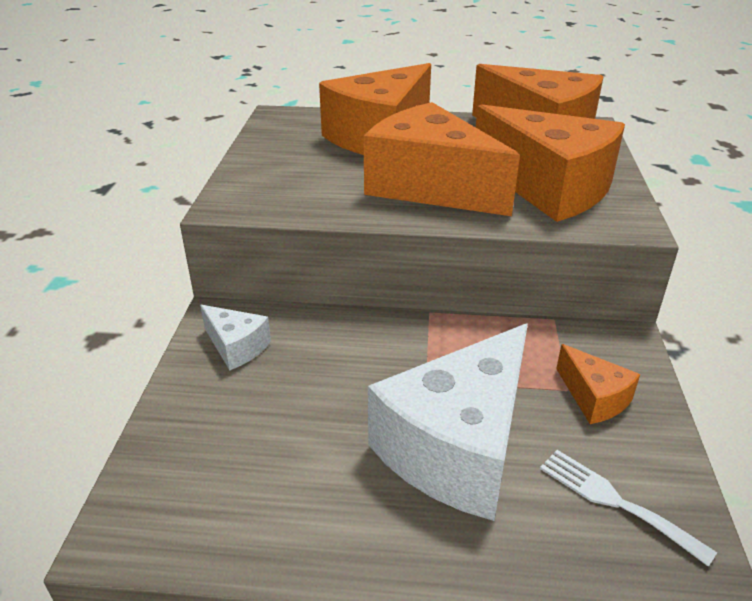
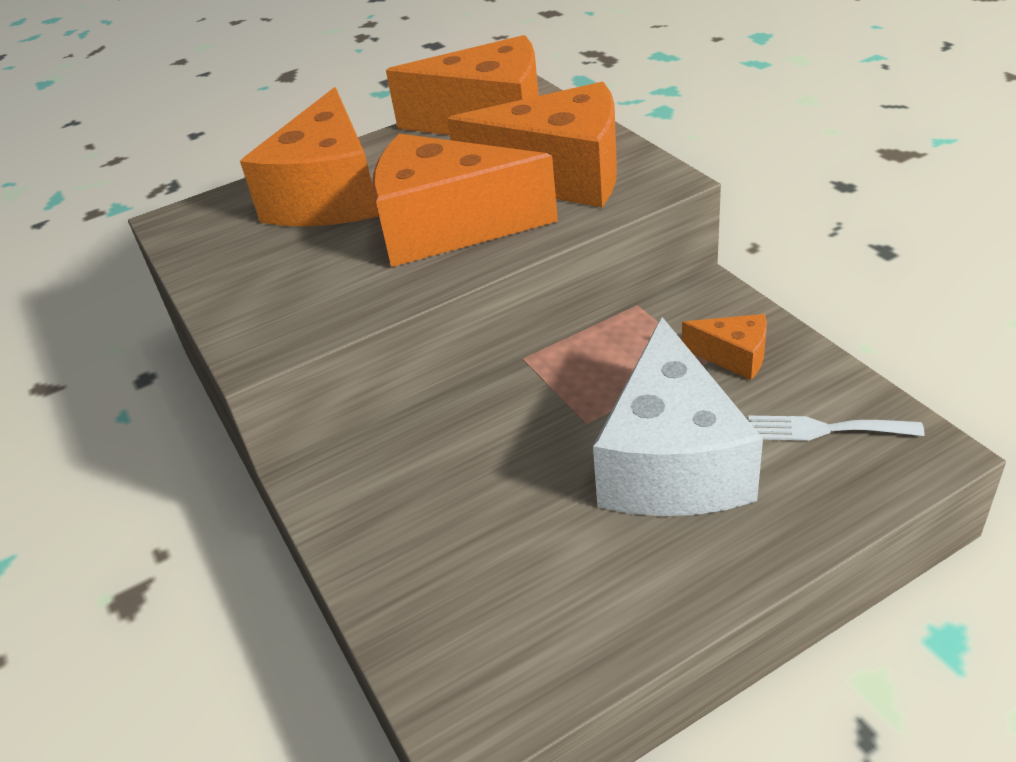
camera: 30 degrees left, 5 degrees up
white cheese [200,305,271,370] -> none

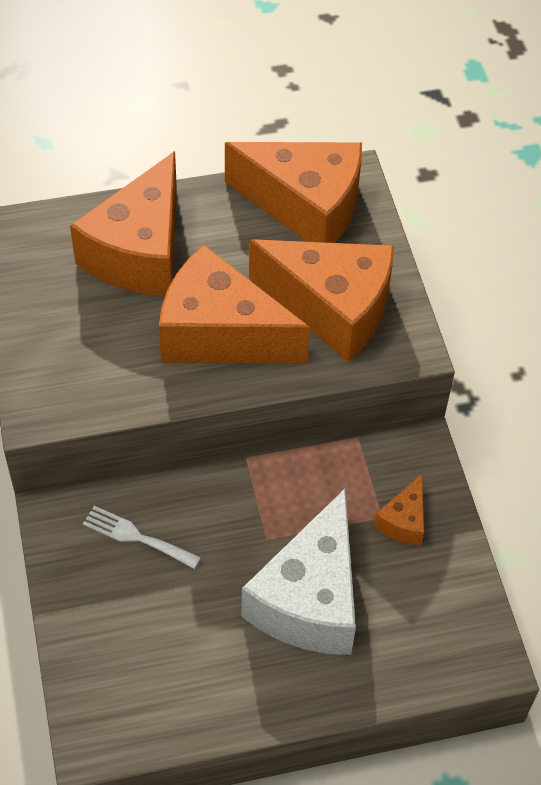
camera: 10 degrees right, 15 degrees up
orange cheese [682,314,767,380] -> orange cheese turned 75 degrees clockwise [374,474,424,546]
white fork [748,416,925,441] -> white fork moved to [83,506,201,569]

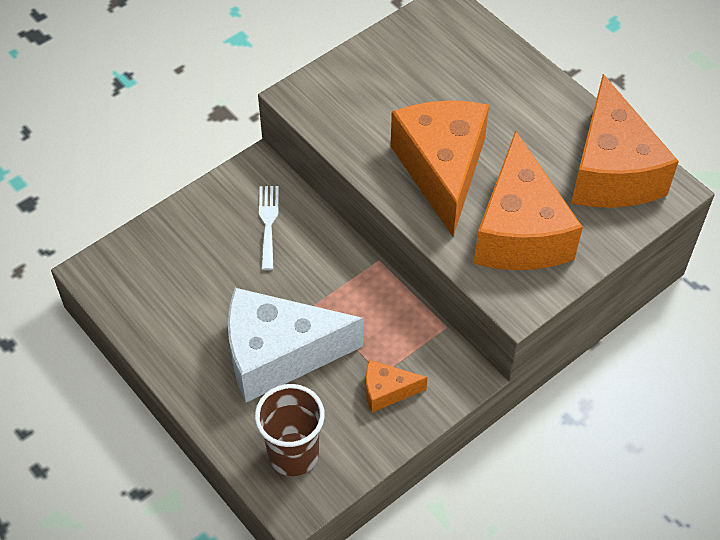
camera: 65 degrees right, 0 degrees up
orange cheese [70,151,177,296] -> none
none -> brown cup [255,384,325,476]

